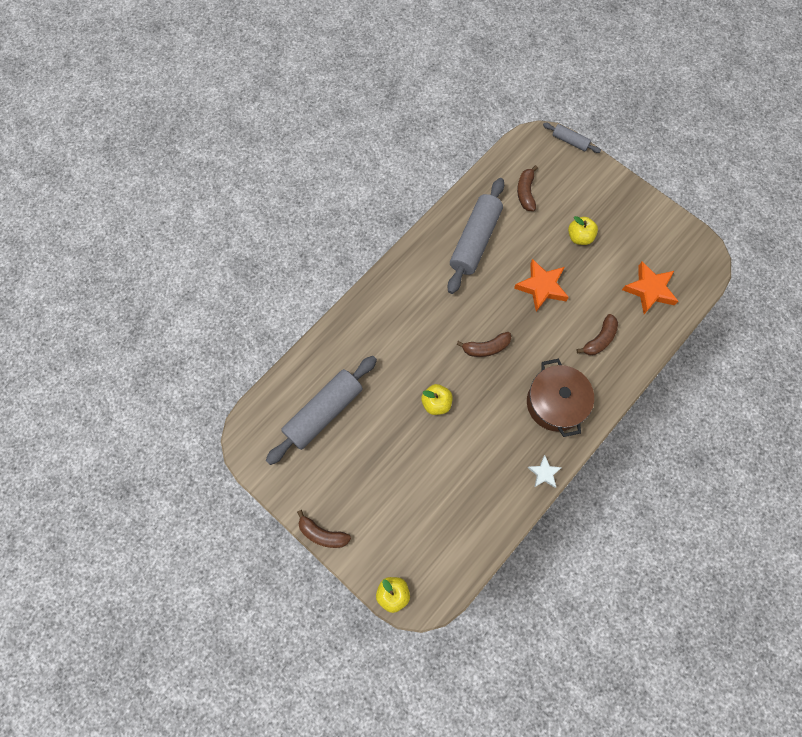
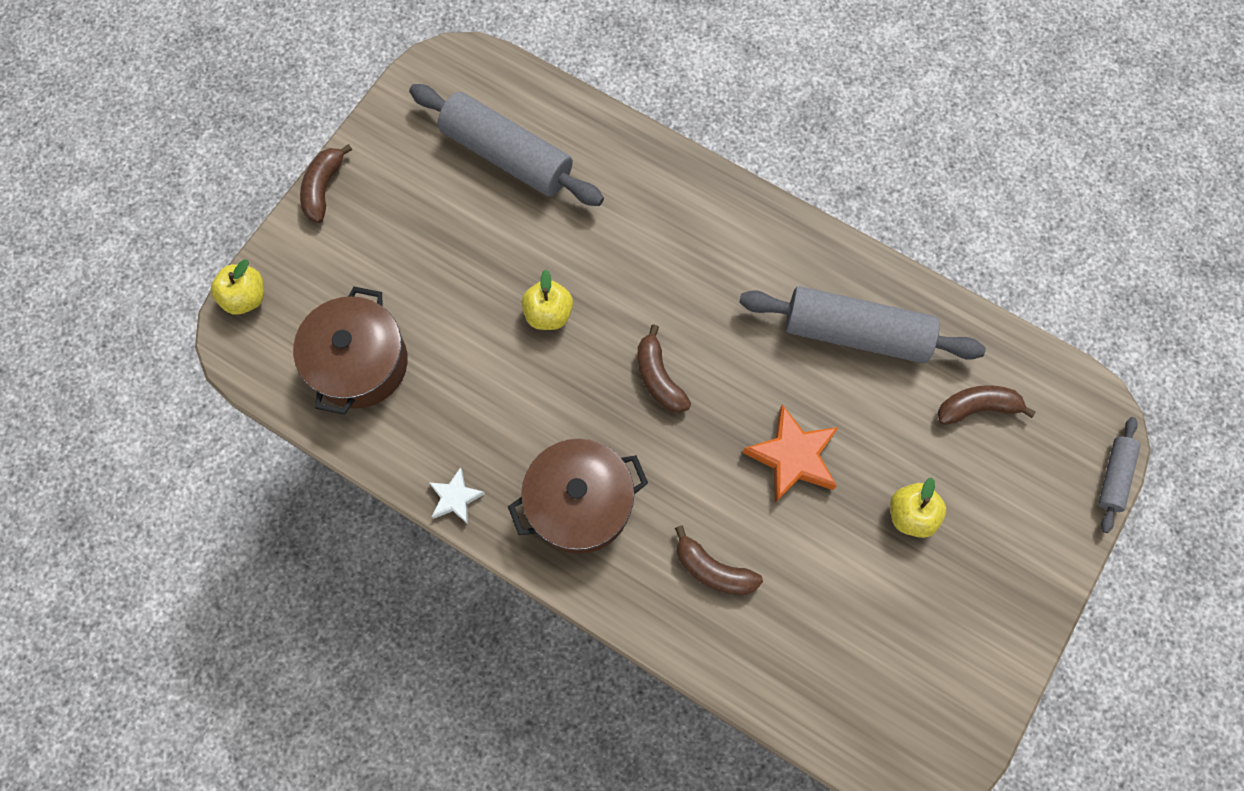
camera: 80 degrees right, 0 degrees up
orange star [622,262,678,314] -> none
none -> brown pot [293,286,408,415]

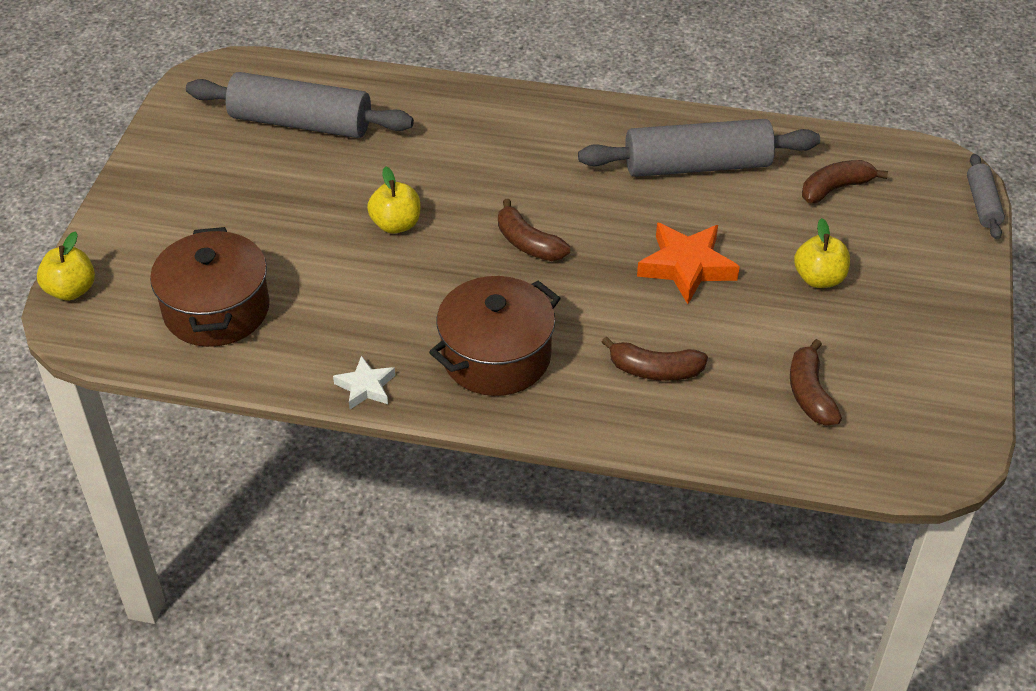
camera: 20 degrees left, 25 degrees down
brown banana [300,144,352,223] -> brown banana moved to [790,339,842,426]

